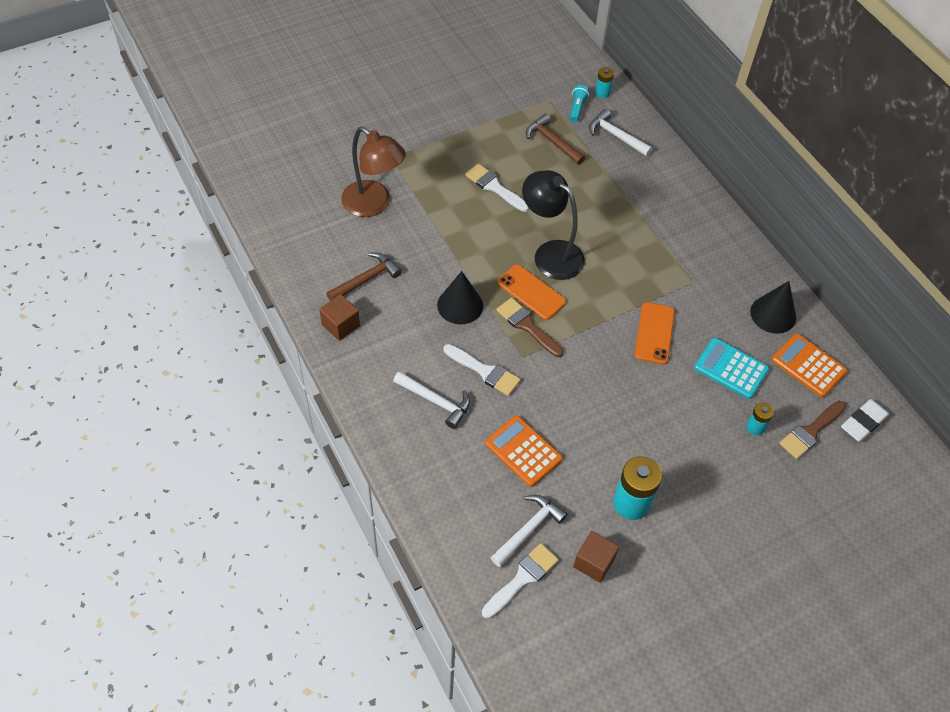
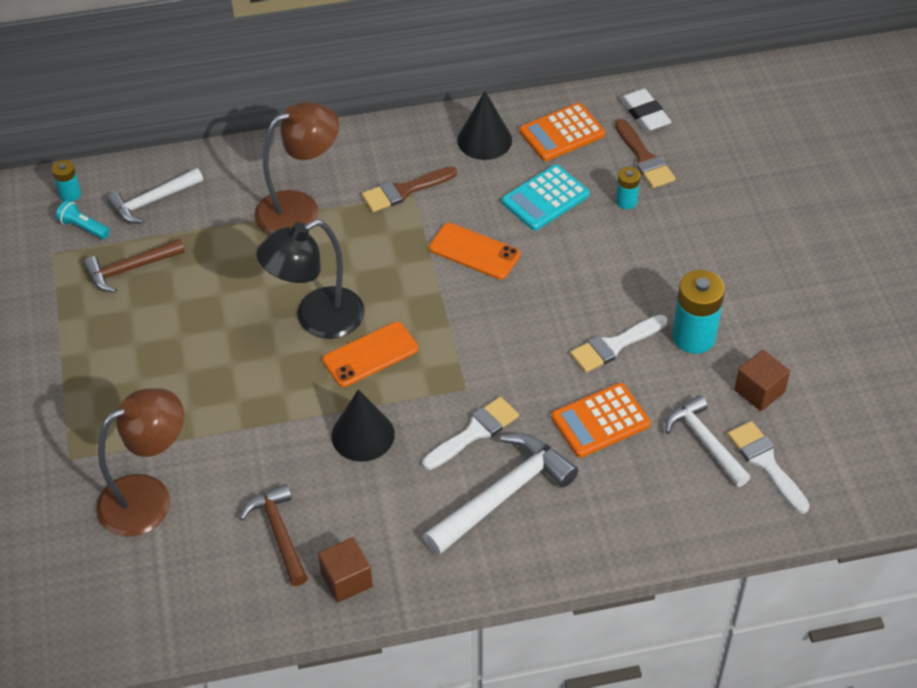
camera: 70 degrees left, 5 degrees down
white hammer [393,371,470,429] -> white hammer [423,433,579,555], size x1.53
white brush [465,164,529,212] -> white brush moved to [570,315,667,373]
brown brush [496,298,564,357] -> brown brush moved to [362,166,457,212]
none -> brown lamp [255,102,339,235]

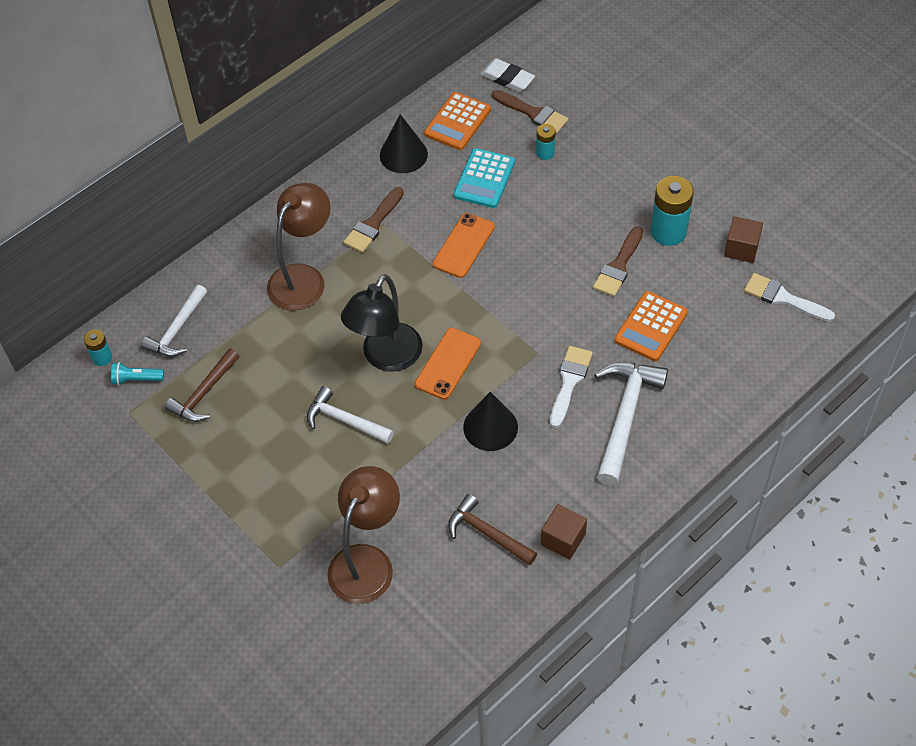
camera: 30 degrees left, 5 degrees up
orange phone [429,223,520,279] -> orange phone turned 60 degrees counterclockwise [433,213,495,278]
white brush [570,315,667,373] -> brown brush [593,226,643,297]
white hammer [665,395,751,487] -> white hammer moved to [307,386,394,444]

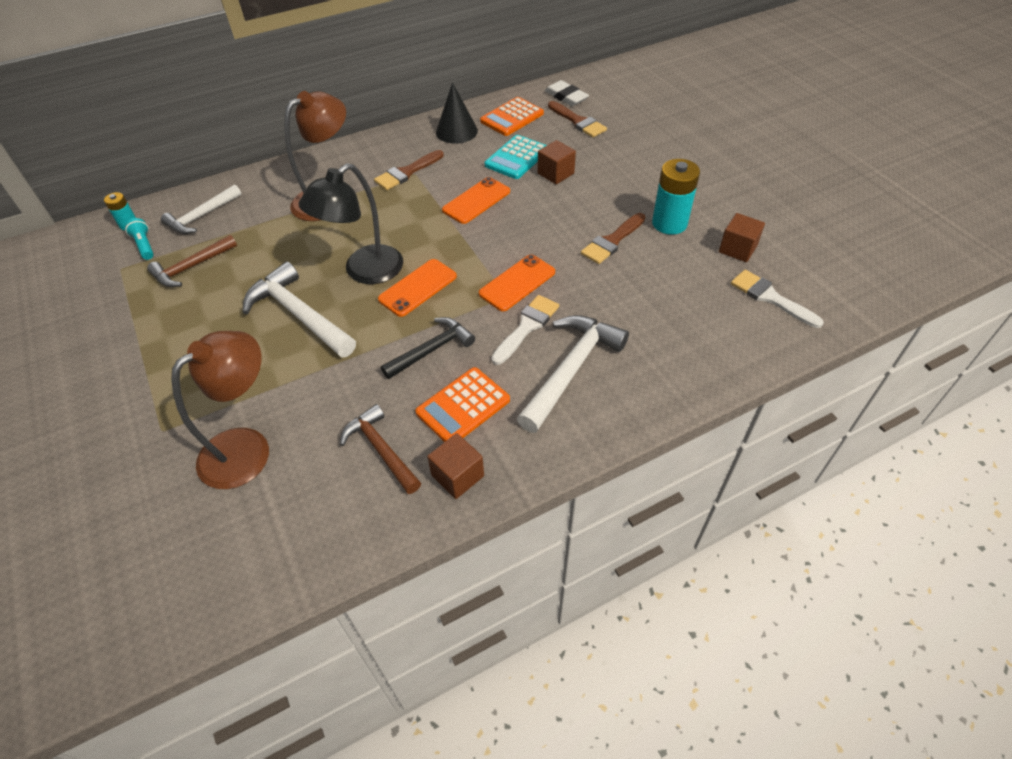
camera: 15 degrees right, 5 degrees down
turquoise flashlight [111,362,164,385] -> turquoise flashlight turned 45 degrees clockwise [125,218,154,260]
white hammer [307,386,394,444] -> white hammer [243,262,356,358], size x1.53
black cone [463,392,518,451] -> black hammer [381,317,475,379]
turquoise battery [536,124,556,160] -> none
orange calculator [614,291,688,361] -> orange calculator moved to [415,367,510,442]
none -> orange phone [479,255,555,311]
none -> brown cube [538,140,576,184]

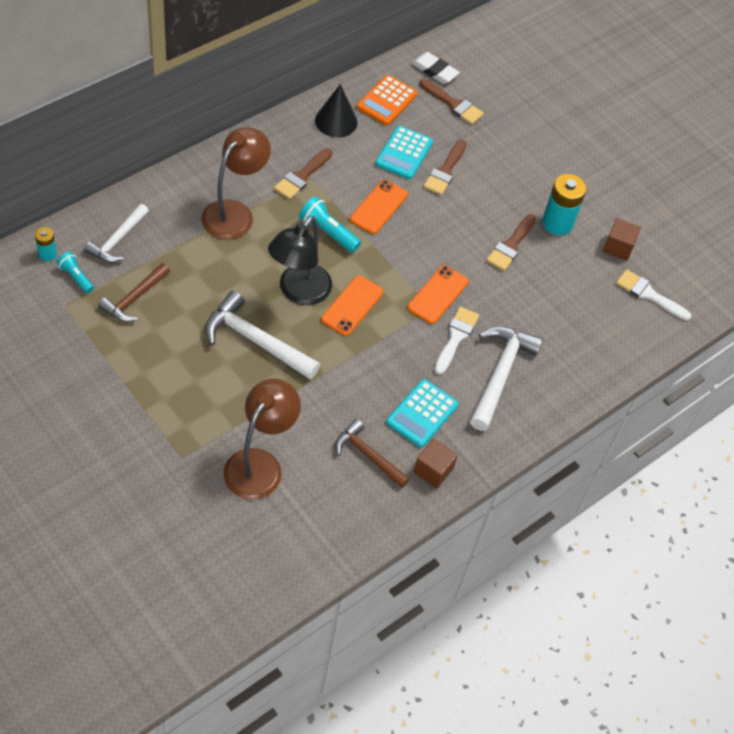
camera: 20 degrees left, 5 degrees up
black hammer [381,317,475,379] -> none
orange calculator [415,367,510,442] -> turquoise calculator [386,379,459,448]
brown cube [538,140,576,184] -> brown brush [423,140,467,195]
none -> turquoise flashlight [299,196,361,253]

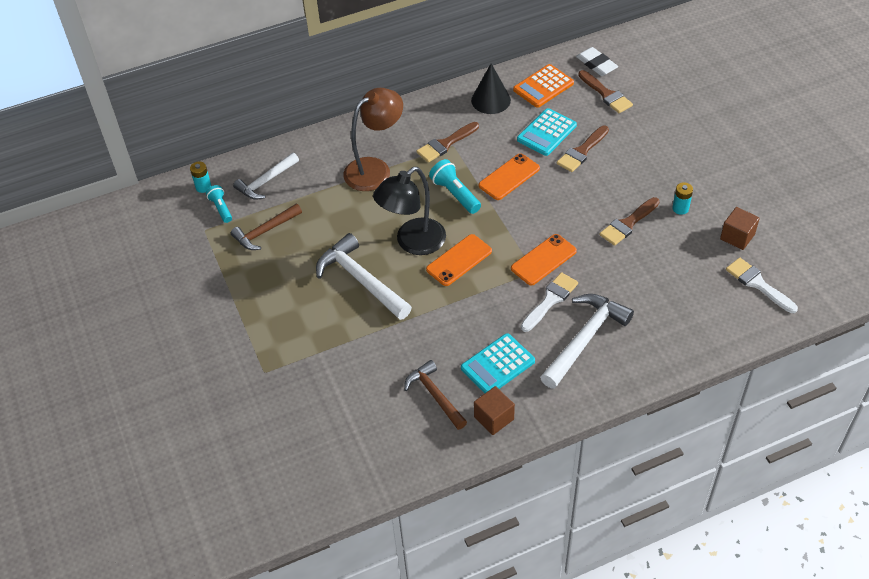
camera: 25 degrees right, 5 degrees down
brown lamp [223,378,301,500] -> none
turquoise battery [542,174,587,235] -> turquoise battery [672,182,693,215], size x0.53

